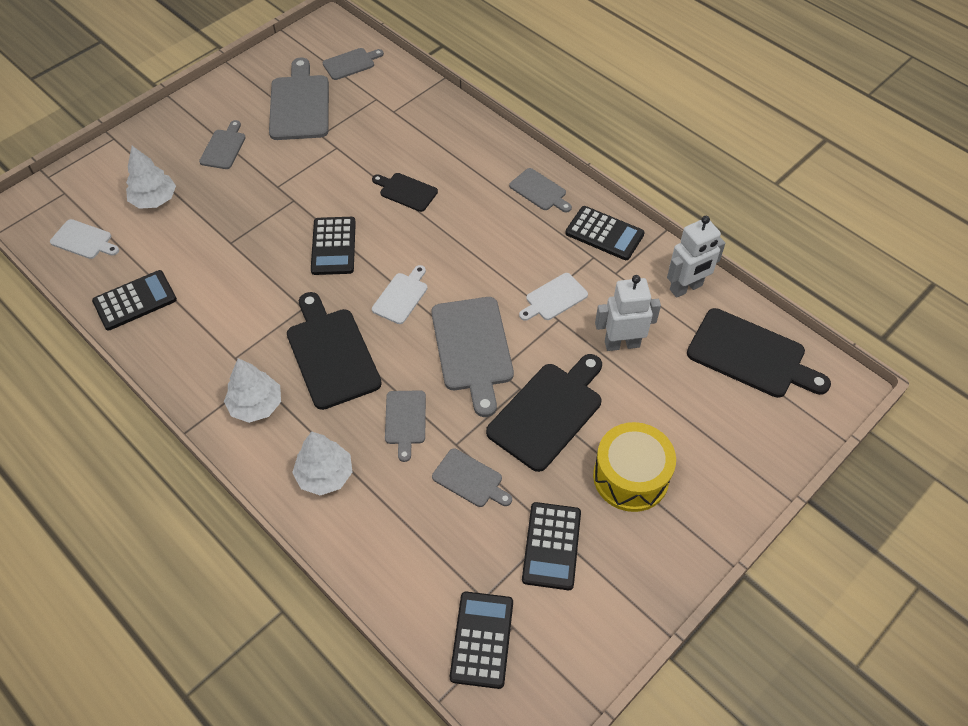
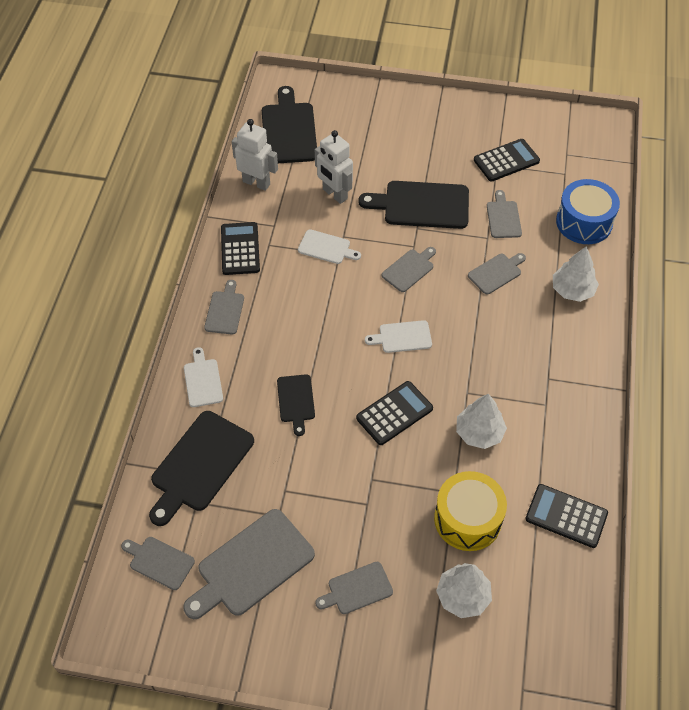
camera: 125 degrees left, 0 degrees up
white cutting board [50,219,119,259] -> white cutting board moved to [184,347,223,407]
white tree [224,358,281,423] -> white tree moved to [456,394,507,449]
black cutting board [287,292,382,410] -> black cutting board moved to [149,411,254,526]
grey cutting board [431,297,514,417] -> grey cutting board [382,247,436,292], size x0.55
black calculator [450,592,513,689] -> none
yellow drum [593,422,676,512] -> yellow drum moved to [434,471,507,551]
none -> blue drum [556,179,620,244]

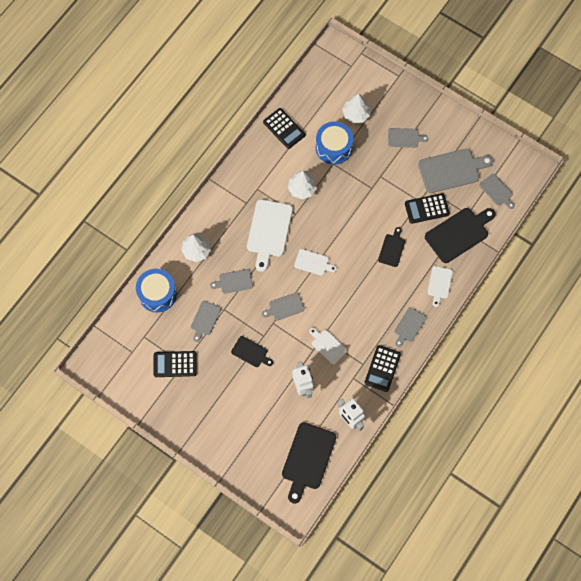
camera: 155 degrees left, 15 degrees up
black calculator [356,381,433,445] -> black calculator moved to [405,193,450,224]
black cutting board [358,181,469,229] -> black cutting board [231,336,273,367], size x0.55
yellow drum [434,471,507,551] -> blue drum [316,121,353,165]
none -> white cutting board [247,199,293,272]

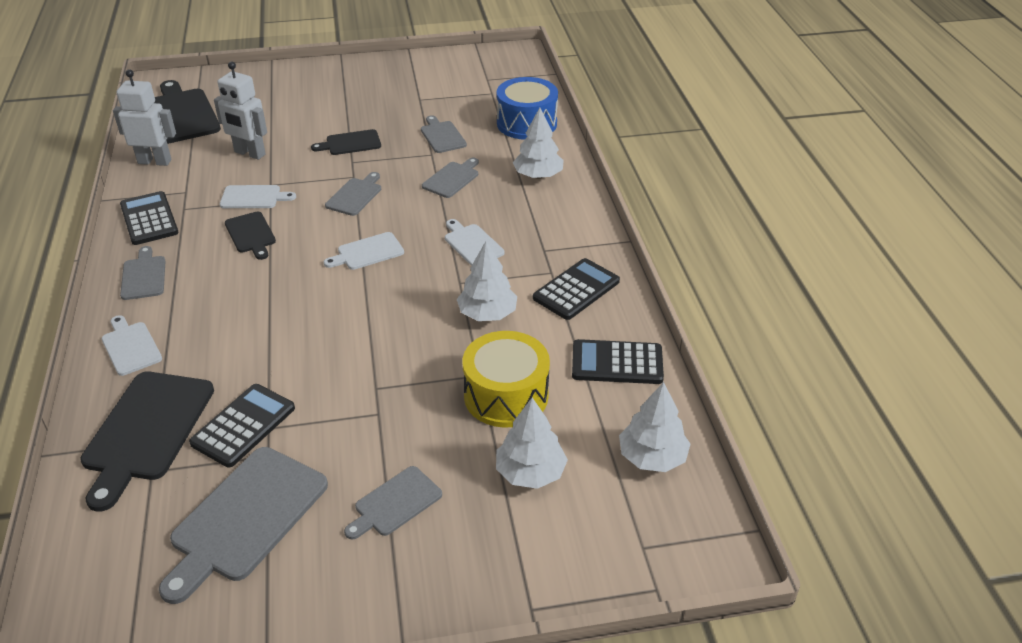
camera: 135 degrees right, 30 degrees down
black calculator [153,351,197,377] -> black calculator moved to [533,258,620,320]
white cutting board [247,199,293,272] -> white cutting board [445,219,505,266], size x0.55
blue drum [316,121,353,165] -> yellow drum [463,331,550,428]
black cutting board [378,227,405,267] -> black cutting board moved to [225,211,276,260]
grey cutting board [479,174,514,209] -> none
none -> white tree [619,382,690,472]

